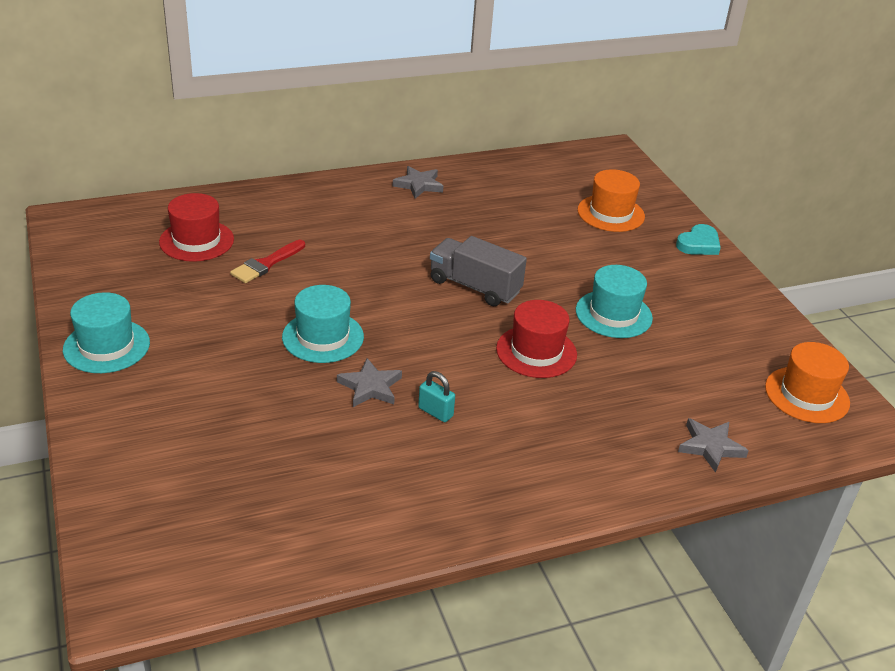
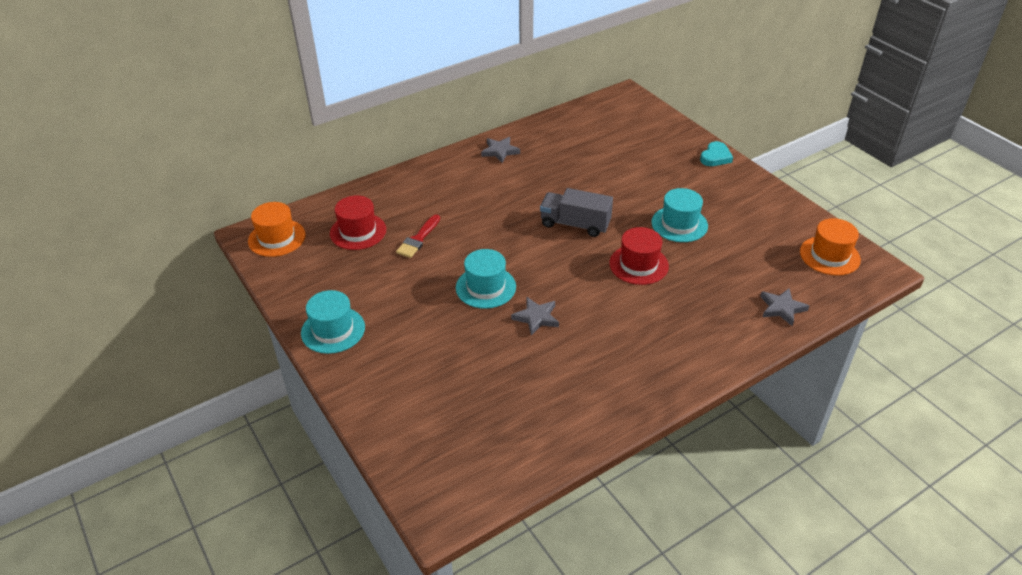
camera: 10 degrees left, 5 degrees up
turquoise padlock [418,371,455,422] -> none
orange hat [577,169,645,232] -> orange hat moved to [248,202,306,257]

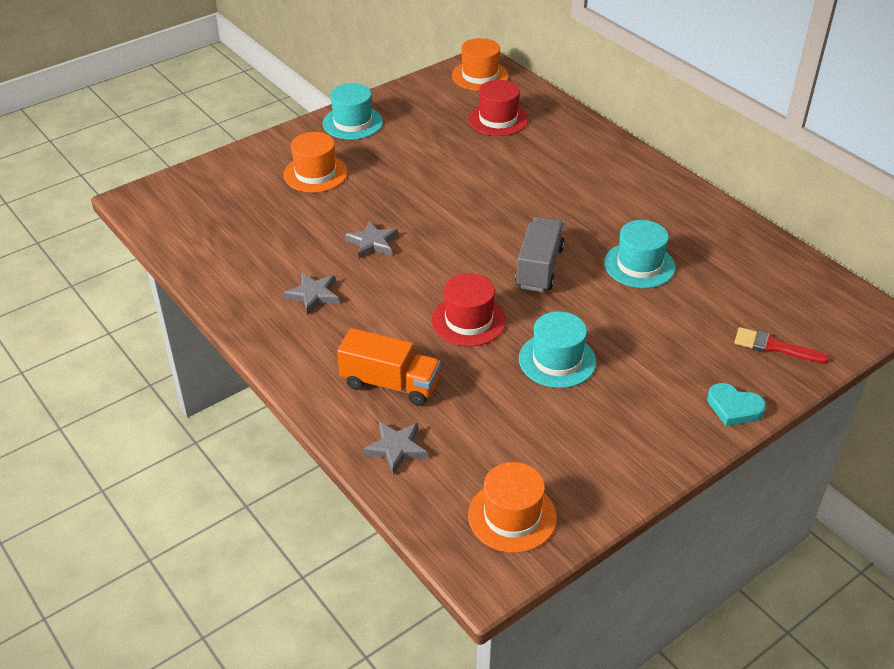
camera: 85 degrees right, 0 degrees up
red brush [396,215,440,258] -> red brush moved to [734,327,829,364]
turquoise hat [456,249,516,309] -> turquoise hat moved to [604,220,675,288]
grey star [481,137,520,163] -> grey star moved to [284,272,339,315]
none -> orange hat [283,132,348,193]
none -> orange truck [337,328,441,406]

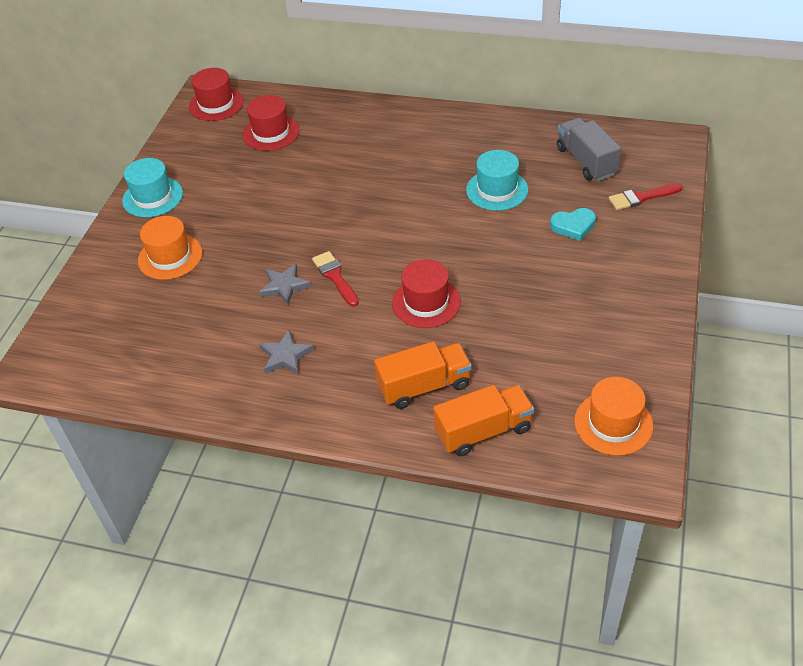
camera: 35 degrees left, 5 degrees up
grey star [363,421,428,474] -> orange truck [433,385,534,456]
orange hat [452,38,509,91] -> red hat [189,68,244,121]
grey truck [515,217,565,292] -> grey truck moved to [557,118,621,181]
turquoise hat [519,311,596,388] -> none
turquoise heart [707,383,766,426] -> turquoise heart moved to [550,208,596,241]
none -> red brush [312,251,359,307]

